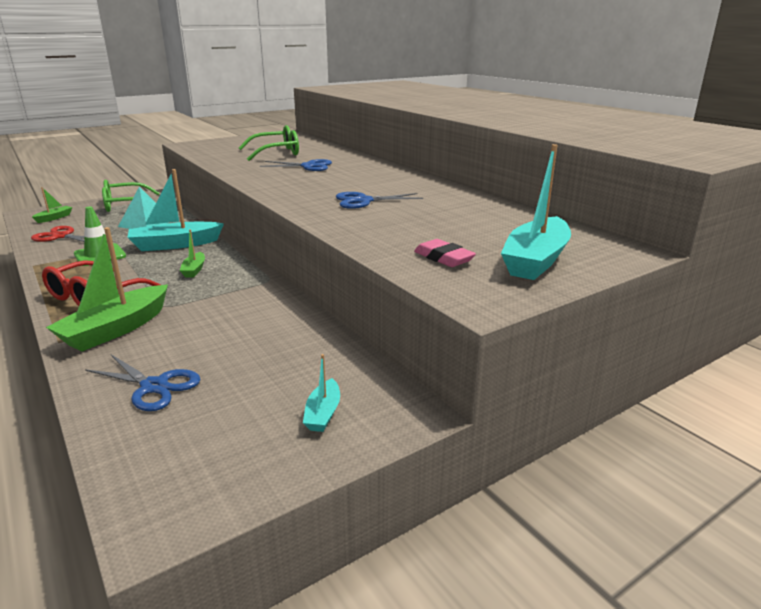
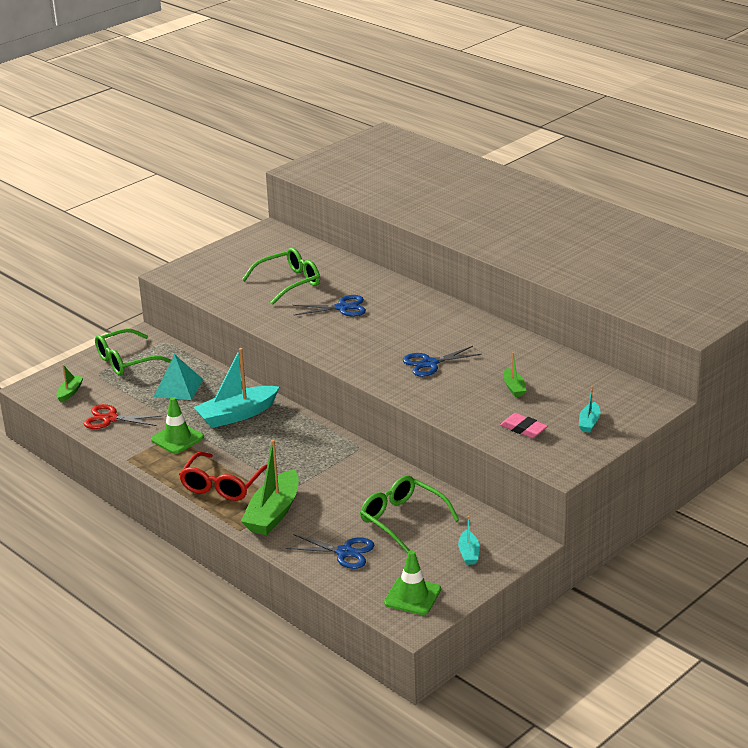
camera: 10 degrees left, 5 degrees up
green boat [180,229,205,277] -> green boat moved to [503,352,527,397]
turquoise boat [501,144,571,280] -> turquoise boat [579,386,600,433], size x0.49
none -> green glasses [360,476,459,553]
none -> green traffic cone [384,550,441,615]

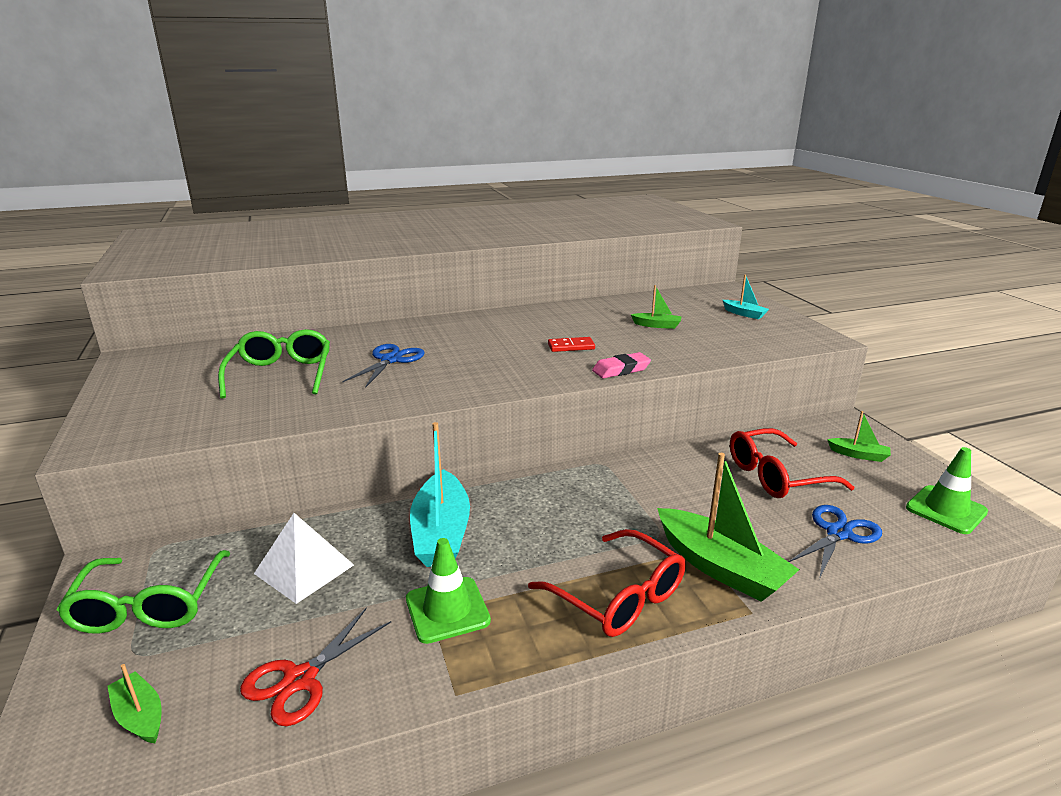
camera: 65 degrees left, 5 degrees down
turquoise pyramid [154,354,203,400] -> white pyramid [254,513,354,604]
green glasses [360,476,459,553] -> red glasses [730,428,854,498]
blue scissors [402,346,482,377] -> red domino [548,337,595,352]
turquoise boat [458,516,480,565] -> green boat [827,411,891,462]
pink eraser [500,413,548,438] -> pink eraser moved to [592,352,651,378]

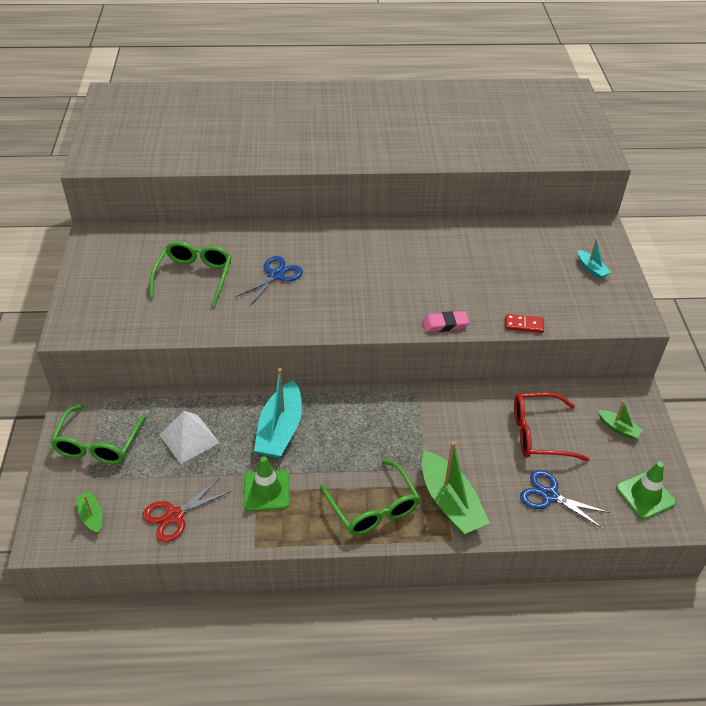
camera: 15 degrees right, 20 degrees up
red glasses [528,529,686,637] -> green glasses [320,459,420,535]
red domino [548,337,595,352] -> red domino moved to [505,314,544,333]
green boat [631,285,682,329] -> none
blue scissors [788,505,882,579] -> blue scissors turned 120 degrees counterclockwise [520,470,610,529]

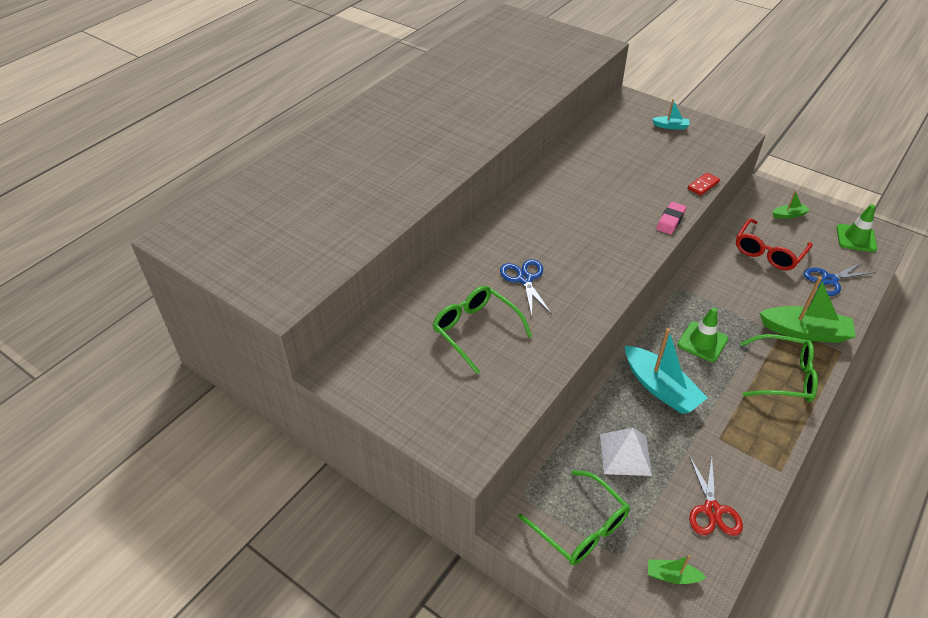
camera: 50 degrees left, 0 degrees up
green traffic cone [244,456,290,511] -> green traffic cone moved to [678,307,728,362]

